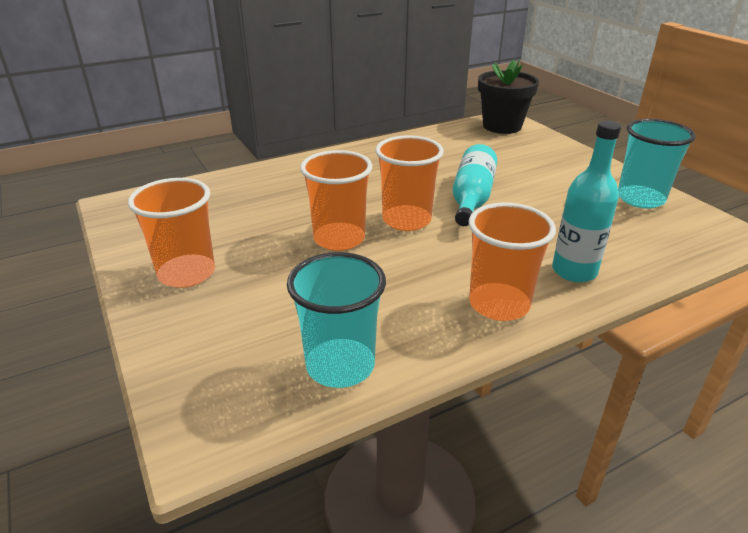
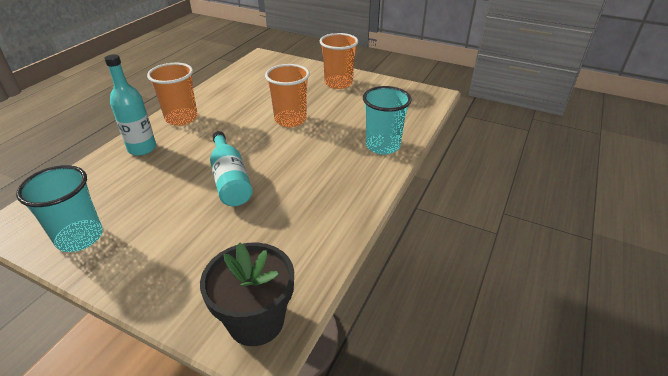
camera: 145 degrees right, 5 degrees up
turquoise cup [287,252,386,388] -> turquoise cup moved to [363,86,412,155]
orange cup [375,135,444,231] -> none

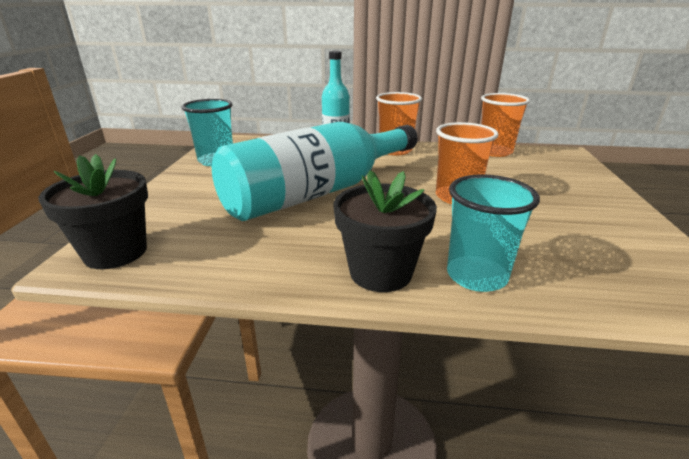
camera: 70 degrees right, 10 degrees down
turquoise bottle [210,131,252,206] -> turquoise bottle [212,122,418,221], size x1.94
orange cup [320,33,358,89] -> orange cup moved to [481,93,530,157]
none -> black flower pot [333,170,437,292]

